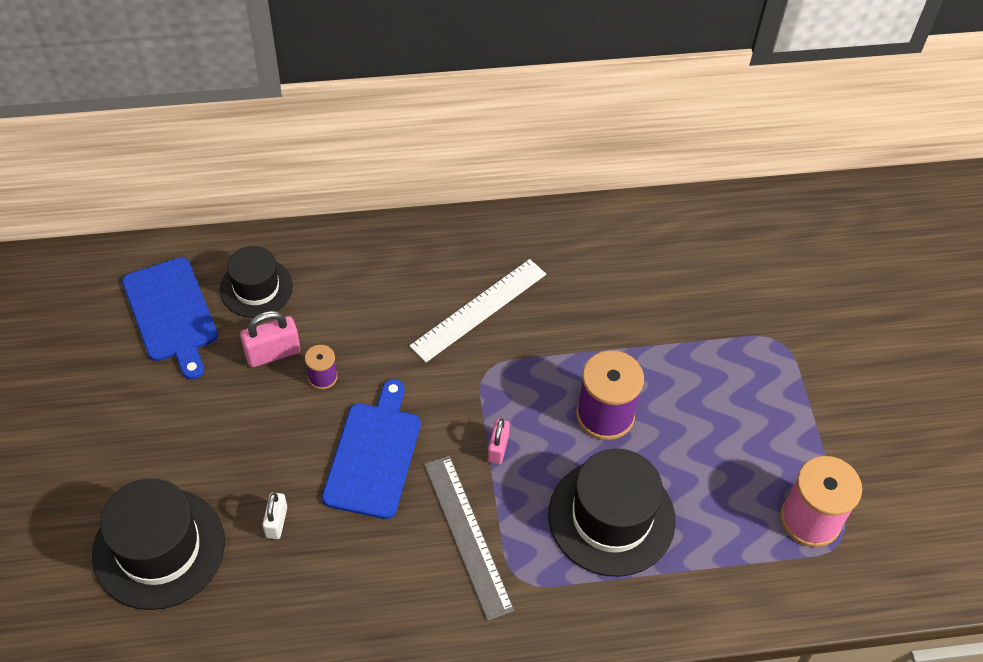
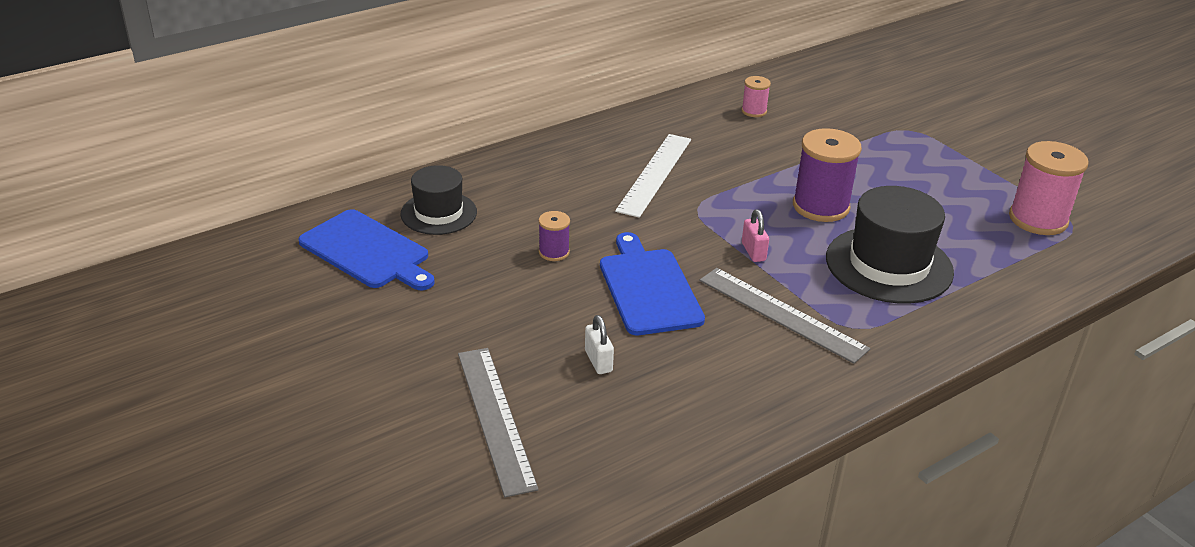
camera: 25 degrees left, 20 degrees down
black hat [92,478,225,610] -> grey ruler [458,348,539,497]
pink padlock [240,311,300,367] -> none
none -> pink spool [741,76,771,117]

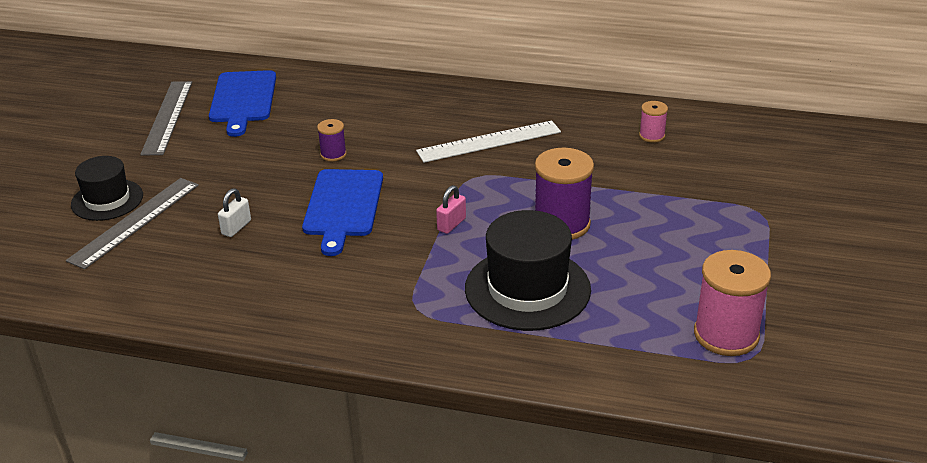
camera: 50 degrees right, 0 degrees up
black hat [400,165,477,235] -> black hat moved to [71,156,143,221]
blue cutting board [600,232,705,335] -> blue cutting board turned 150 degrees clockwise [302,169,383,256]
grey ruler [700,268,870,364] -> grey ruler moved to [140,81,192,156]

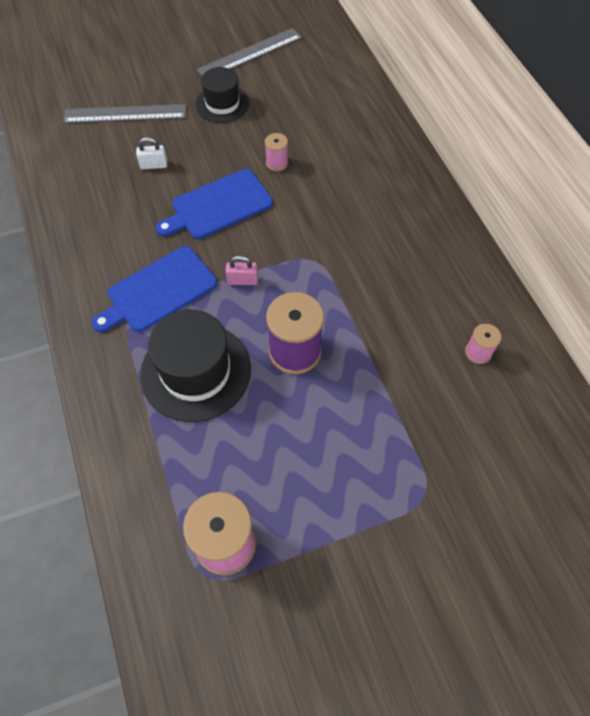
camera: 55 degrees right, 25 degrees up
black hat [71,156,143,221] -> black hat moved to [196,67,249,123]
blue cutting board [209,70,276,137] -> blue cutting board moved to [92,246,217,332]
purple spool [317,119,347,162] -> pink spool [265,133,288,171]
white ruler [416,121,561,163] -> none

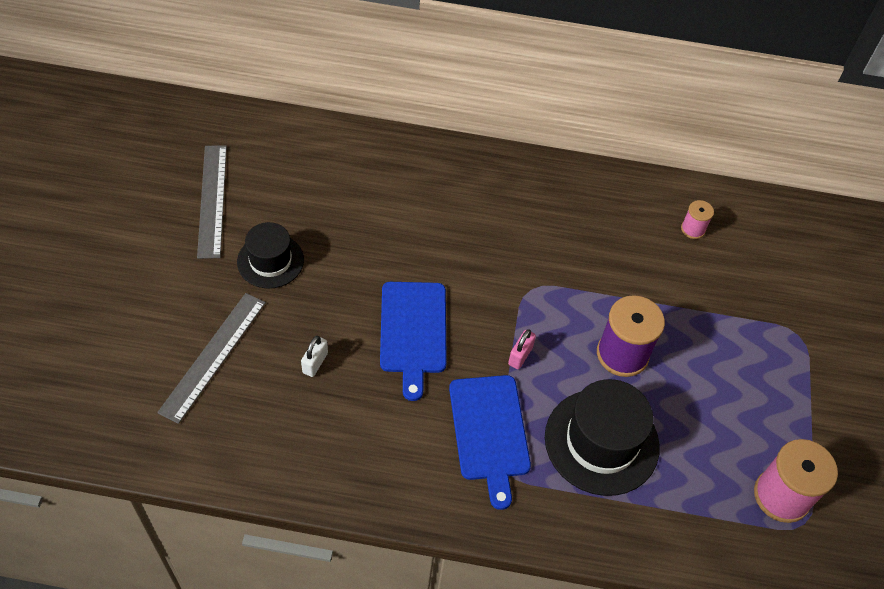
camera: 65 degrees left, 5 degrees down
pink spool [265,133,288,171] -> none

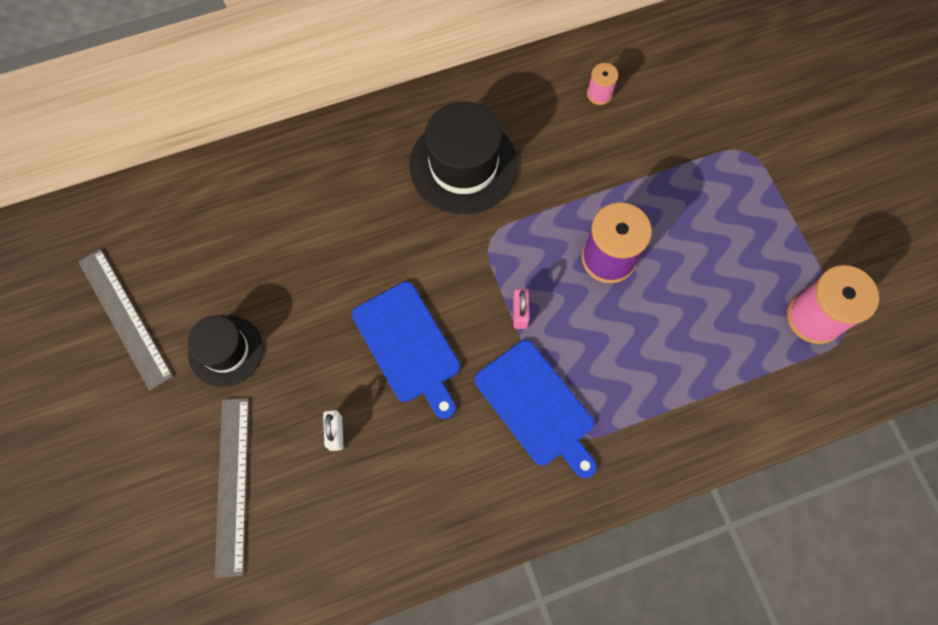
camera: 25 degrees left, 15 degrees up
black hat [545,379,660,496] -> black hat moved to [409,102,518,214]

